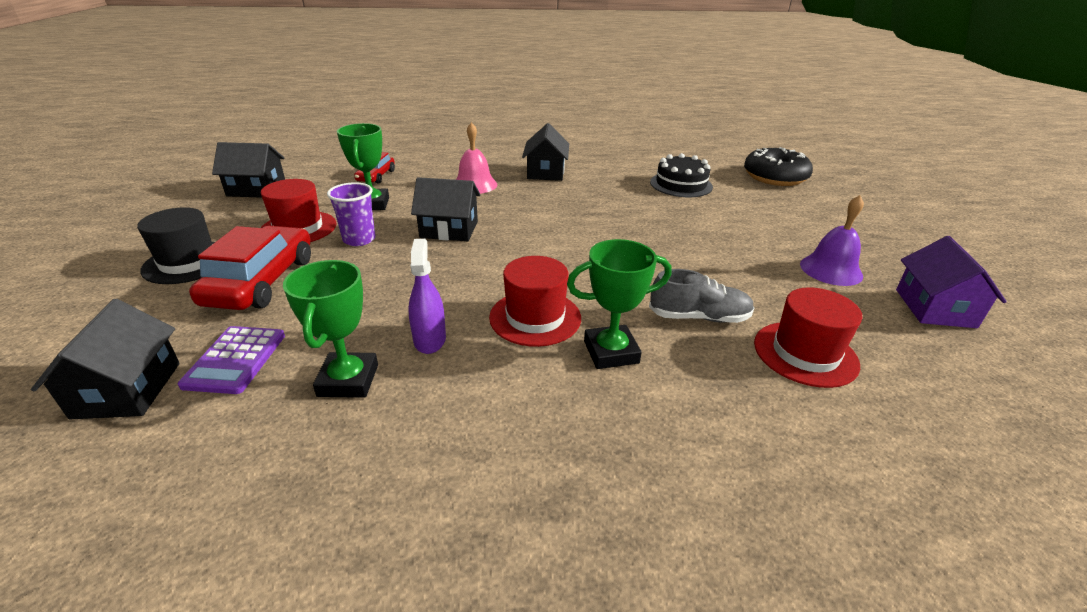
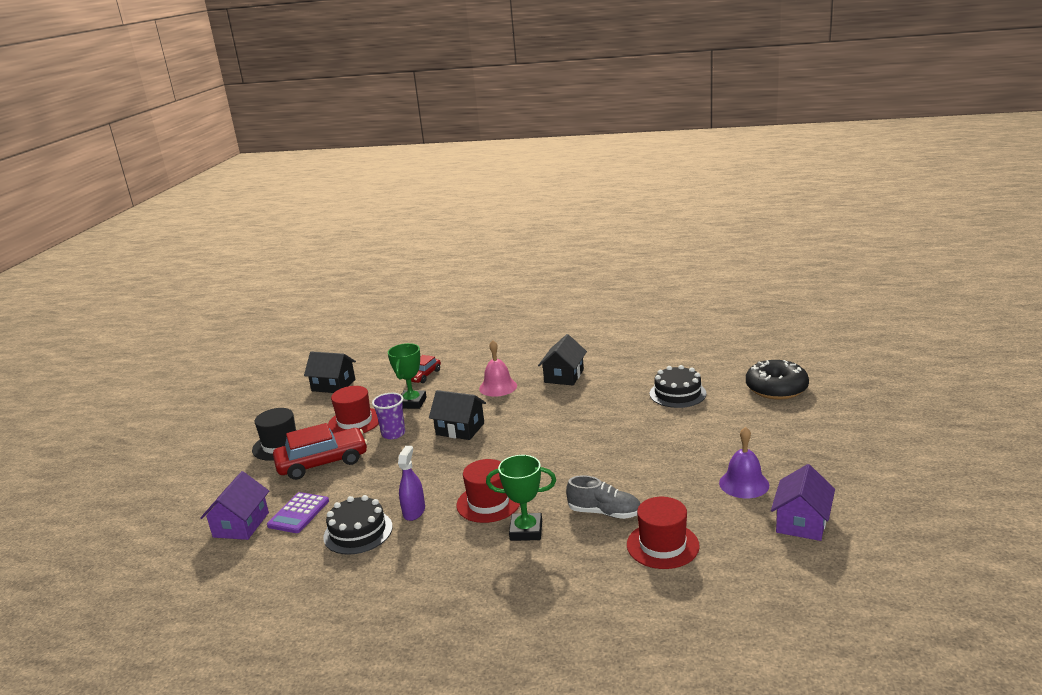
camera: 20 degrees right, 10 degrees down
black house [31,299,180,419] -> purple house [201,471,269,540]
red car [189,226,311,310] -> red car turned 45 degrees clockwise [273,423,368,480]
green trophy [283,260,378,398] -> black cake [323,495,393,555]

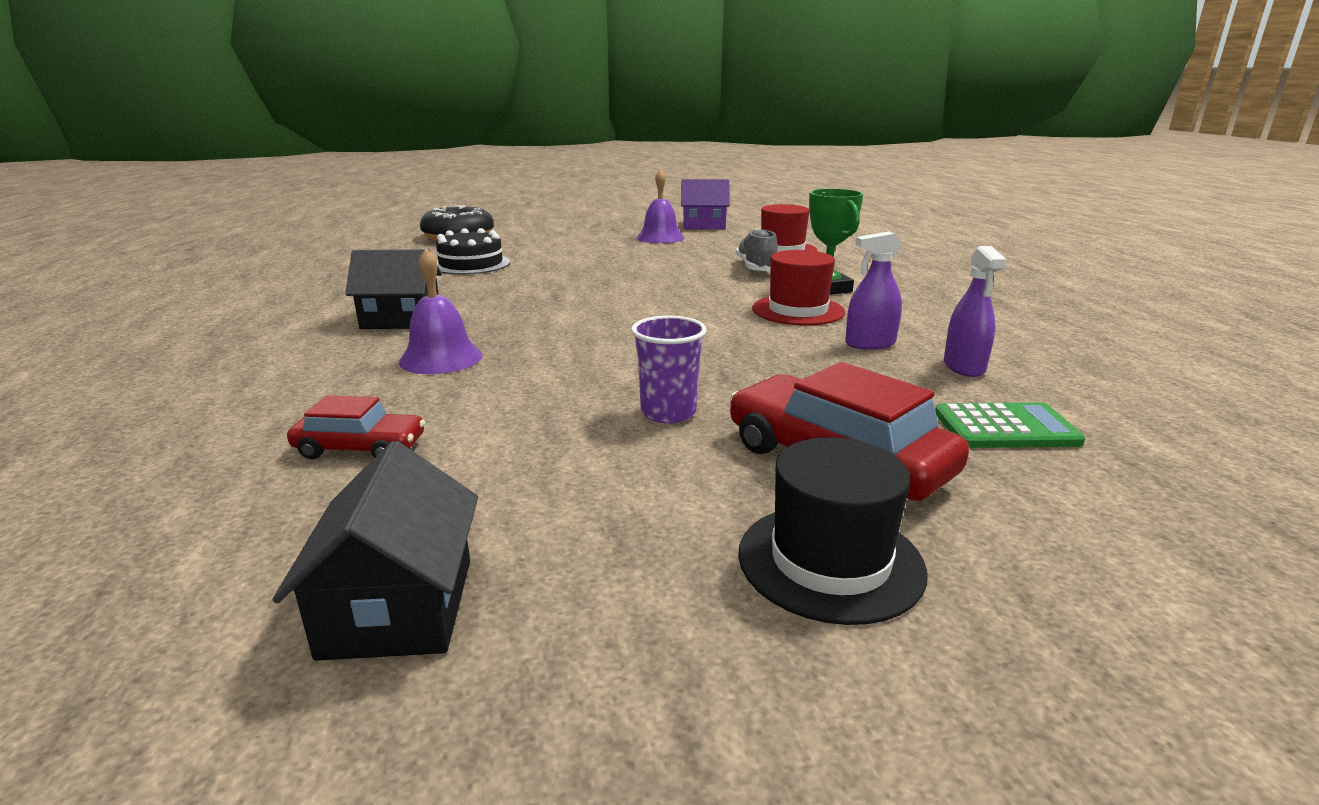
camera: 115 degrees left, 0 degrees up
purple house [201,471,269,540] -> none
purple calculator [267,492,329,533] -> green calculator [935,402,1085,448]
black cake [323,495,393,555] -> purple spray bottle [944,246,1007,377]
red hat [328,386,379,433] -> none
green trophy [388,343,427,409] -> none
black house [429,390,486,440] -> none
pink bell [479,340,517,397] -> purple bell [399,248,482,374]

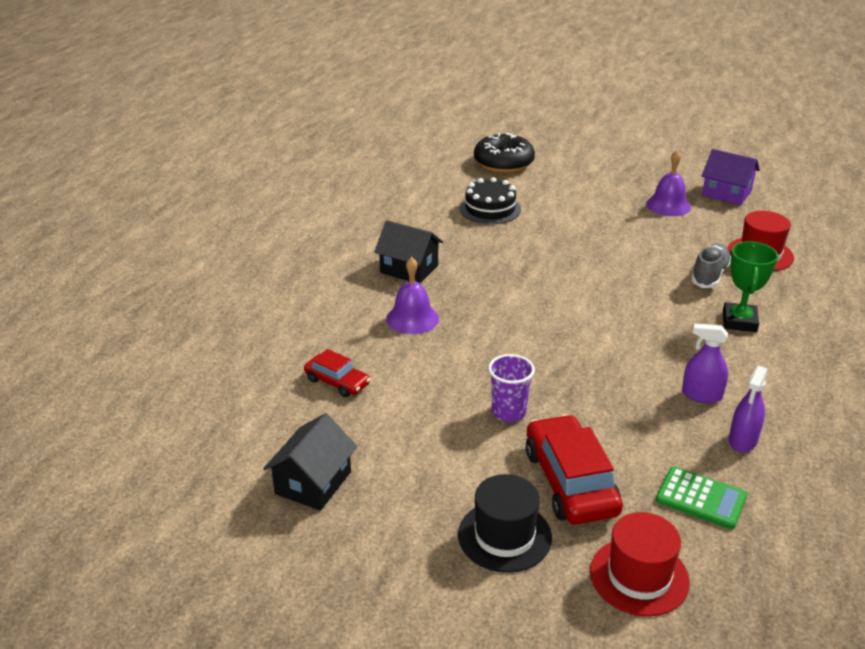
camera: 30 degrees right, 10 degrees up
red hat [752,250,845,326] -> red hat moved to [590,512,690,617]

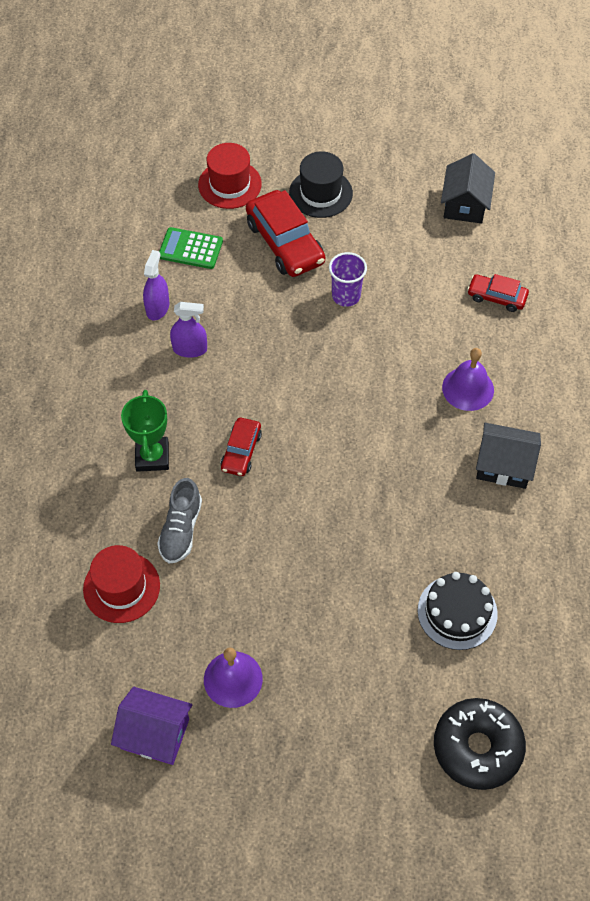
camera: 165 degrees right, 25 degrees up
none -> red car [221,418,262,476]

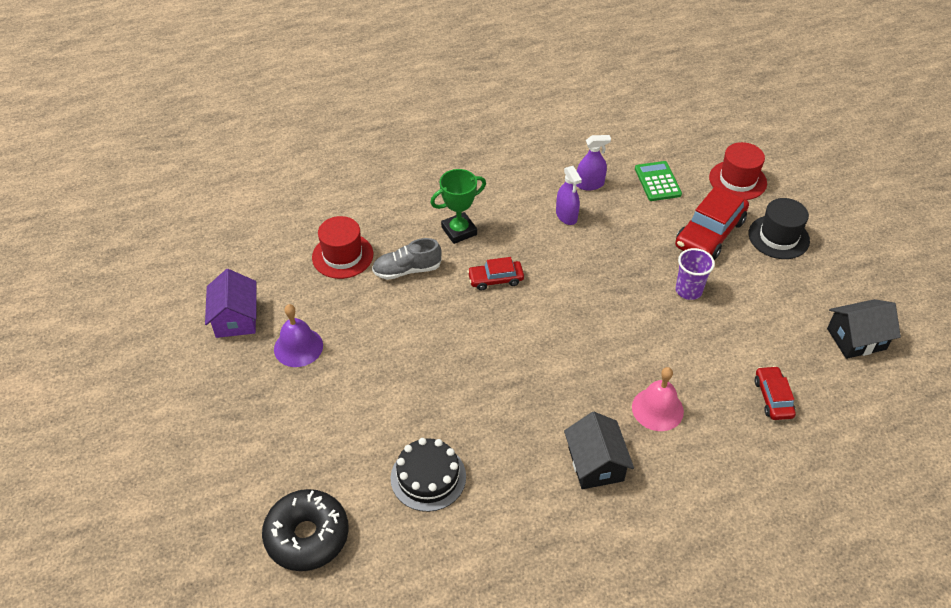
camera: 65 degrees right, 10 degrees down
purple bell [442,348,494,411] -> pink bell [632,367,684,431]

